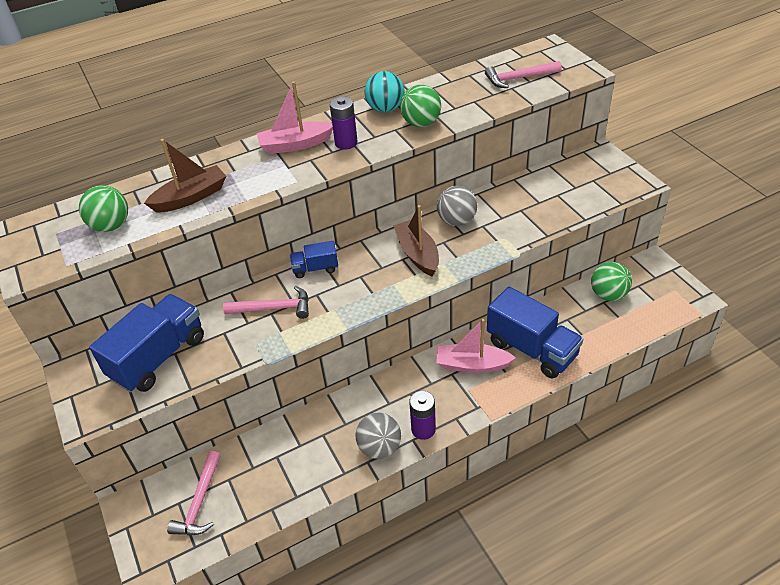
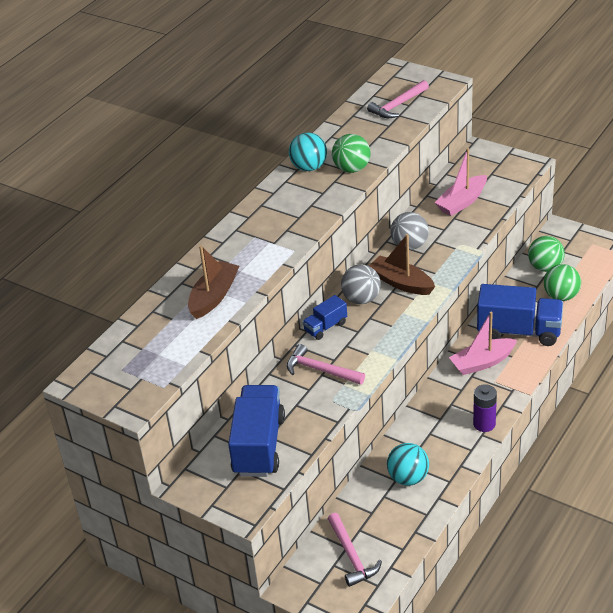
camera: 30 degrees left, 5 degrees down
green ball [79,185,128,232] -> green ball moved to [544,264,581,301]
pink hammer [223,286,309,319] -> pink hammer turned 120 degrees counterclockwise [287,344,365,385]
pink boat [257,81,333,154] -> pink boat moved to [435,148,487,216]
purple battery [330,96,358,150] -> none
grey ball [356,412,401,459] -> grey ball moved to [341,265,381,304]
none -> turquoise ball [387,443,429,486]

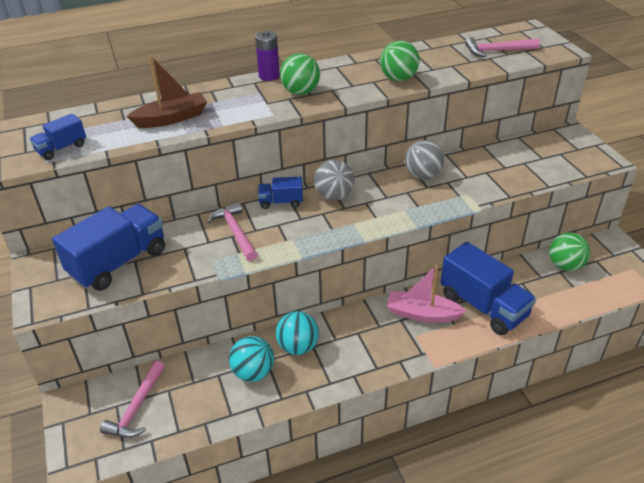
camera: 35 degrees right, 0 degrees up
turquoise ball [289,132,327,171] -> turquoise ball moved to [276,311,319,355]
brown boat [369,234,435,295] -> none
pink boat [435,148,487,216] -> none
purple battery [473,384,497,432] -> purple battery moved to [255,31,280,81]
green ball [544,264,581,301] -> green ball moved to [280,53,320,95]
none -> blue truck [30,113,86,160]

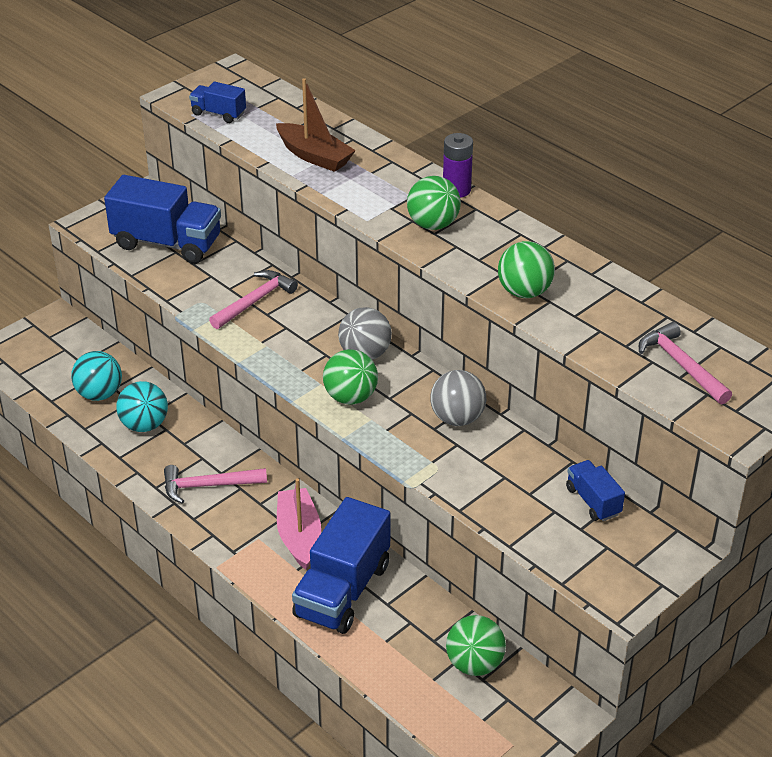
camera: 65 degrees right, 0 degrees up
pink hammer [100,361,165,438] -> pink hammer moved to [164,465,267,504]
blue truck [258,177,303,209] -> blue truck moved to [566,460,625,521]
turquoise ball [276,311,319,355] -> turquoise ball moved to [71,351,122,401]
none -> green ball [323,349,378,405]

